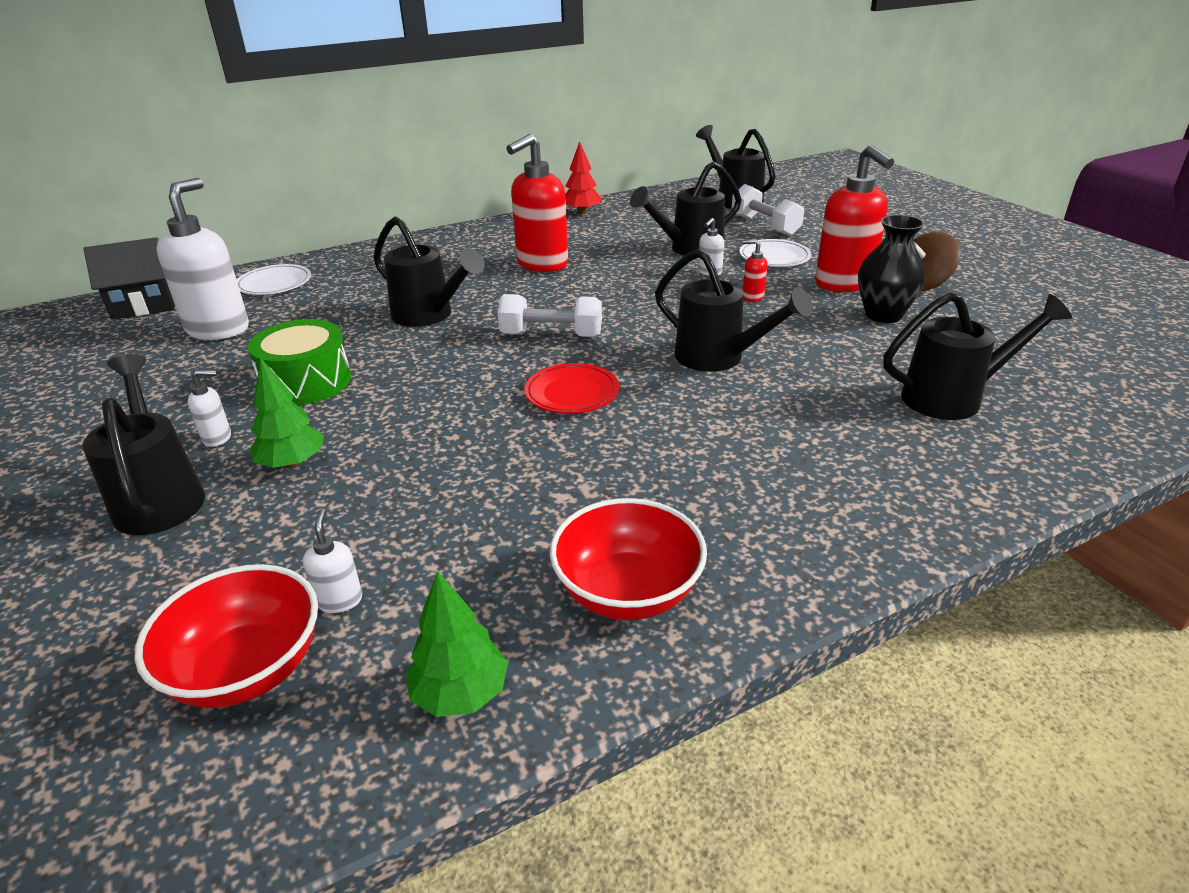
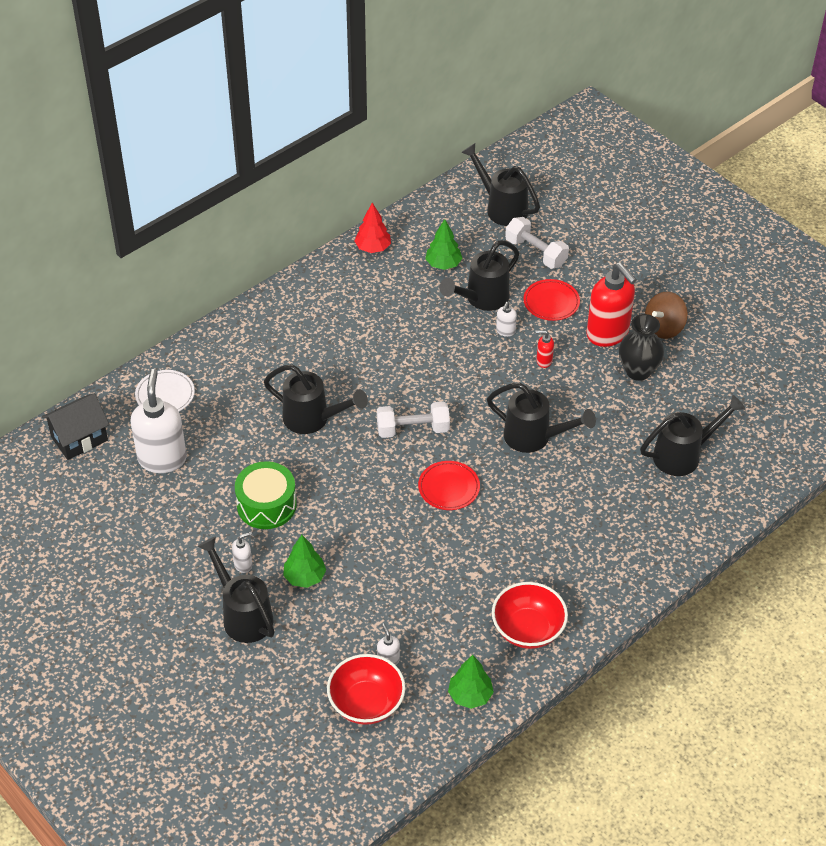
camera: 15 degrees left, 15 degrees up
red soap dispenser [507,134,568,272] -> none
white plate [739,239,811,267] -> red plate [523,279,580,321]
none -> green tree [425,219,463,270]

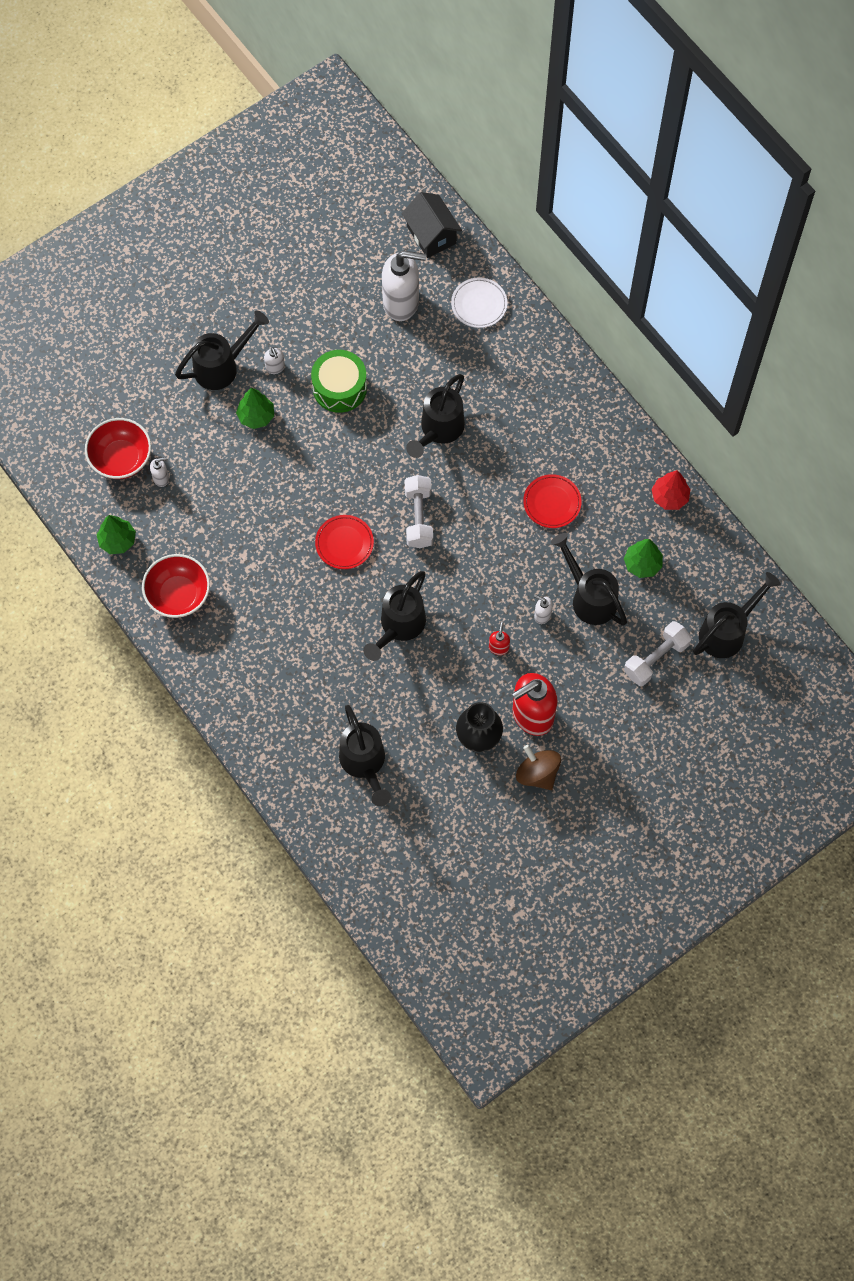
camera: 95 degrees right, 20 degrees up
red plate [523,279,580,321] -> red plate moved to [523,474,582,528]

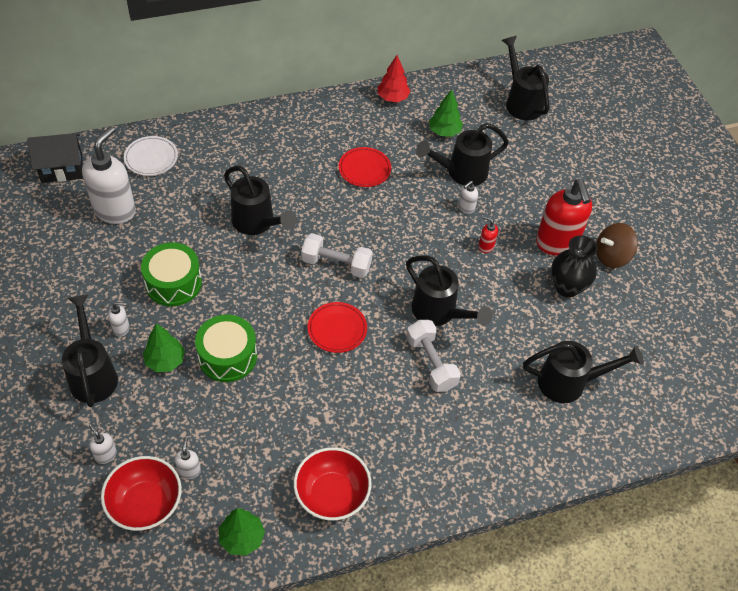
camera: 75 degrees left, 15 degrees down
white dumbbell [624,621,692,686] -> white dumbbell moved to [406,320,461,392]
none -> white soap dispenser [89,424,117,464]
none -> green drum [195,315,257,382]

